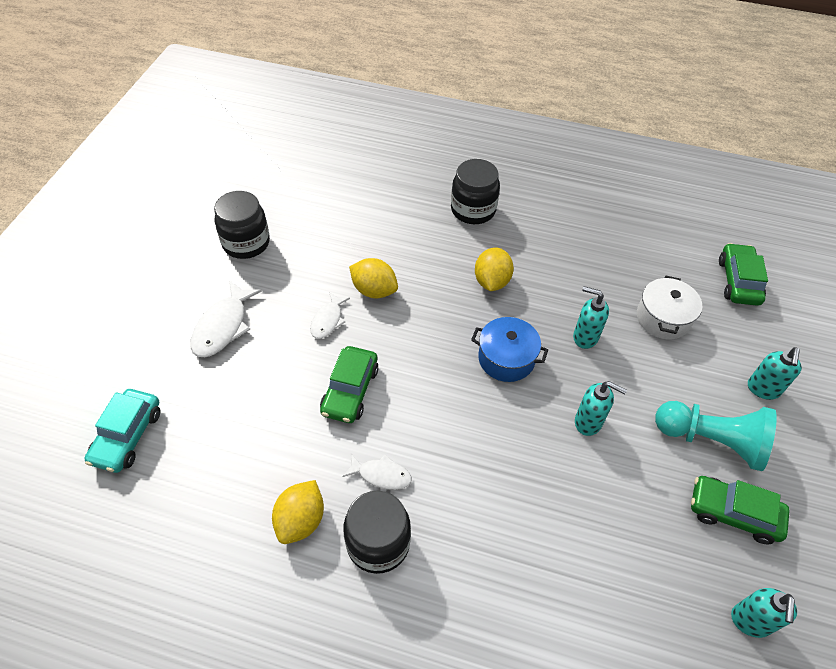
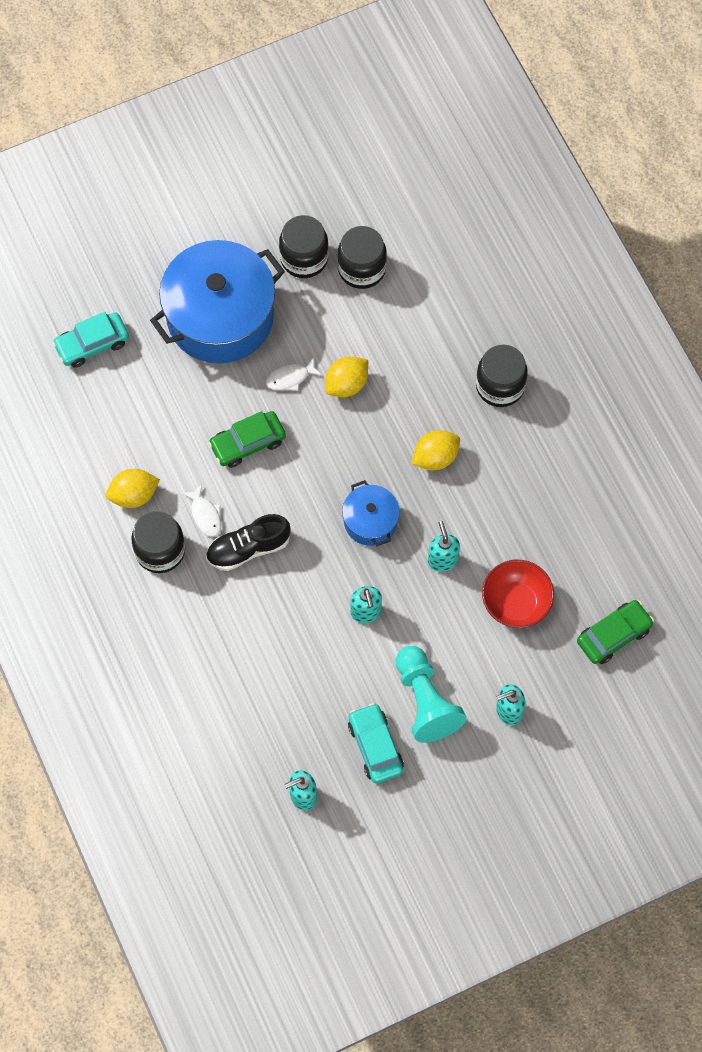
camera: 50 degrees right, 15 degrees up
white fish [190,280,262,357] -> blue pot [150,240,285,364]
yellow lemon [349,258,398,298] -> yellow lemon turned 60 degrees clockwise [325,357,368,397]
white pot [637,276,702,339] -> red bowl [482,560,554,628]
green car [691,476,790,544] -> turquoise car [348,703,404,783]
none -> black shoe [206,514,291,571]
none -> black jar [337,226,387,289]

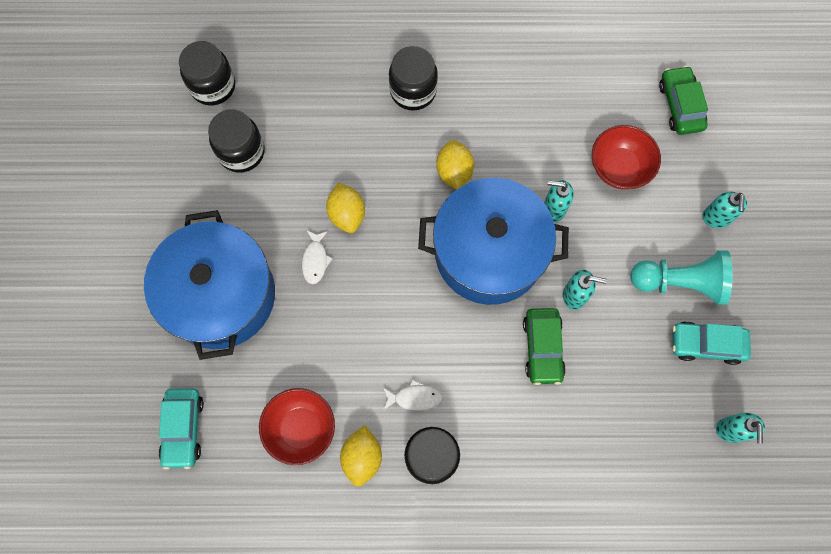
camera: 65 degrees left, 5 degrees up
black shoe [206,514,291,571] -> none
green car [208,411,286,468] -> green car moved to [523,308,566,385]
black jar [279,215,329,278] -> black jar moved to [179,41,235,105]
blue pot [342,480,400,546] -> blue pot [418,178,569,305], size x2.06
none -> red bowl [259,388,335,465]

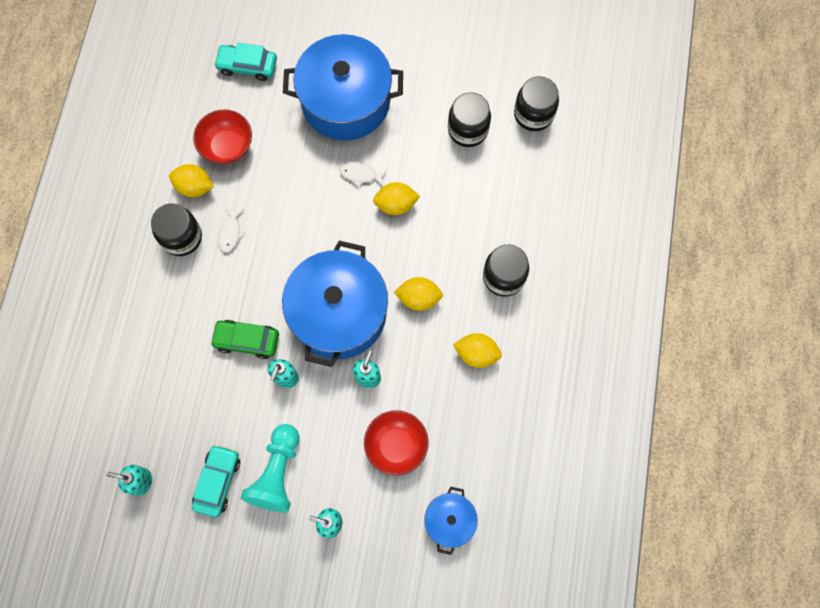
camera: 100 degrees right, 0 degrees up
green car [659,66,708,135] -> blue pot [424,487,478,555]
none -> yellow lemon [453,333,502,368]

